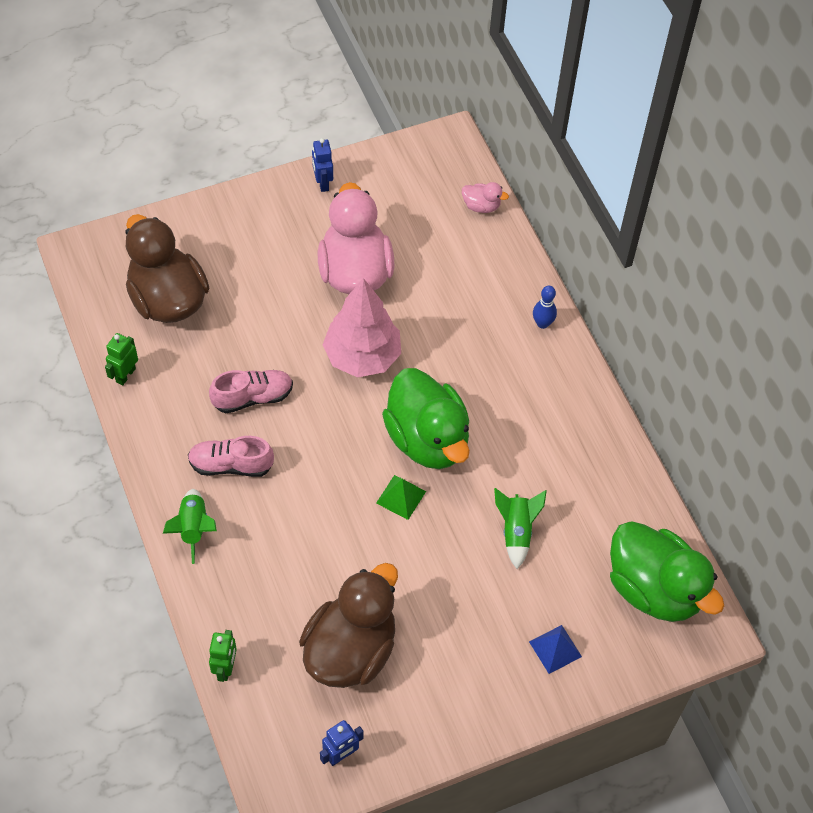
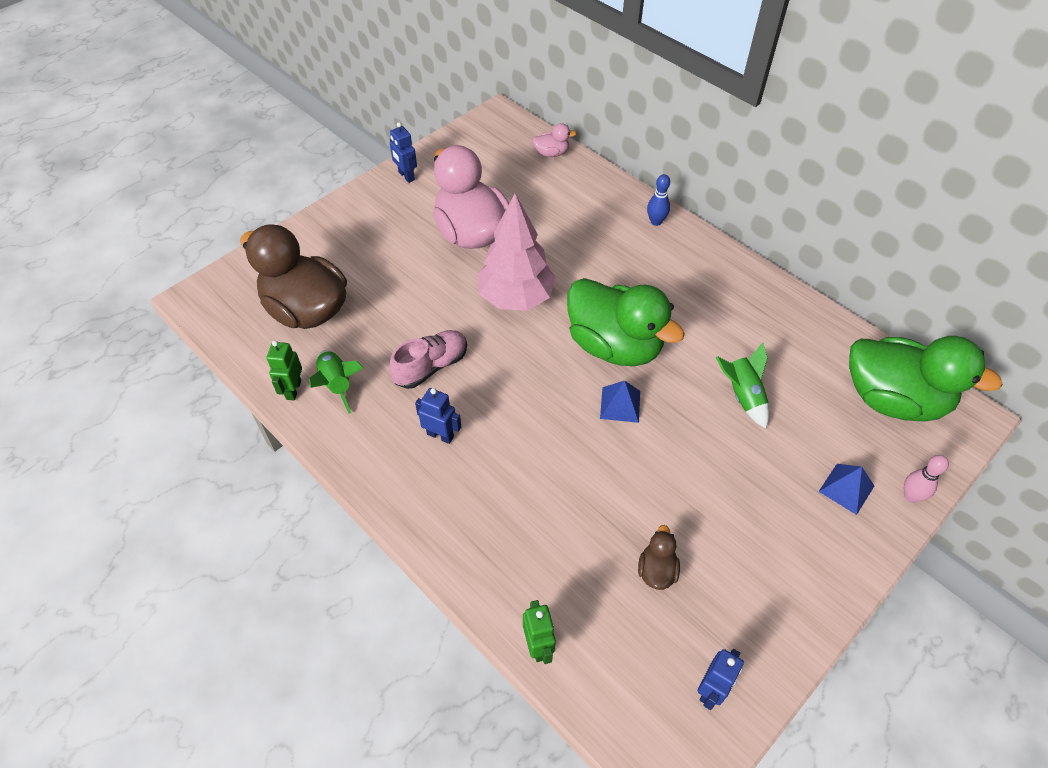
camera: 20 degrees left, 5 degrees down
green rocket [163,489,217,564] -> green rocket moved to [309,350,363,414]
pink shoe [188,436,274,477] -> blue robot [415,388,461,444]
brown duck [299,563,398,688] -> brown duck [638,525,680,590], size x0.42
green pyramid [376,475,426,520] -> blue pyramid [600,381,640,423]
none -> pink bowling pin [904,455,949,503]

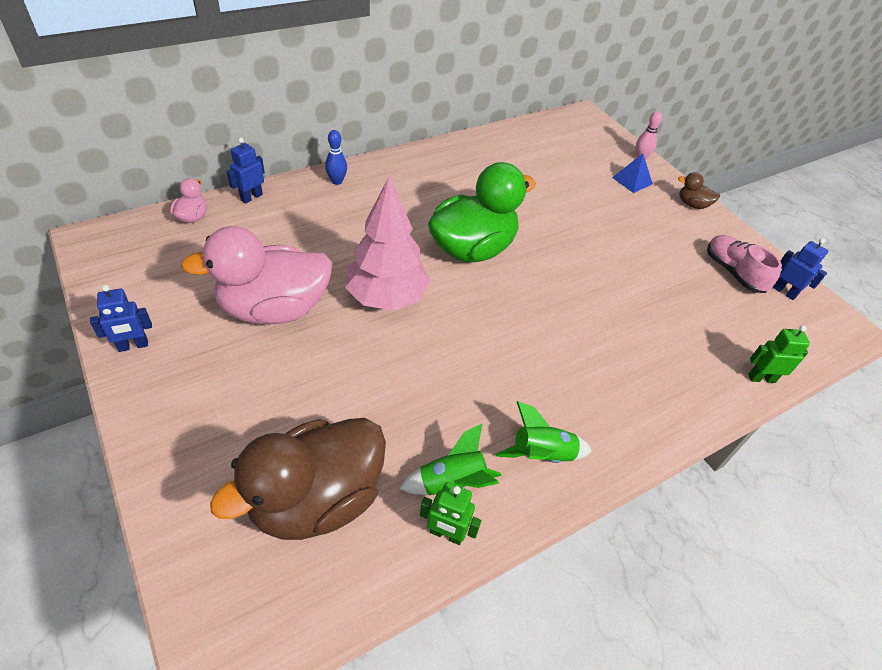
camera: 80 degrees left, 5 degrees down
pink shoe [389,330,467,389] -> pink shoe moved to [707,235,782,293]
blue robot [415,388,461,444] -> blue robot moved to [227,138,265,204]
blue pyramid [600,381,640,423] -> none
brown duck [638,525,680,590] -> brown duck moved to [678,172,720,209]
green rocket [716,342,769,428] -> green rocket moved to [496,401,592,463]
green duck [849,336,1003,422] -> none

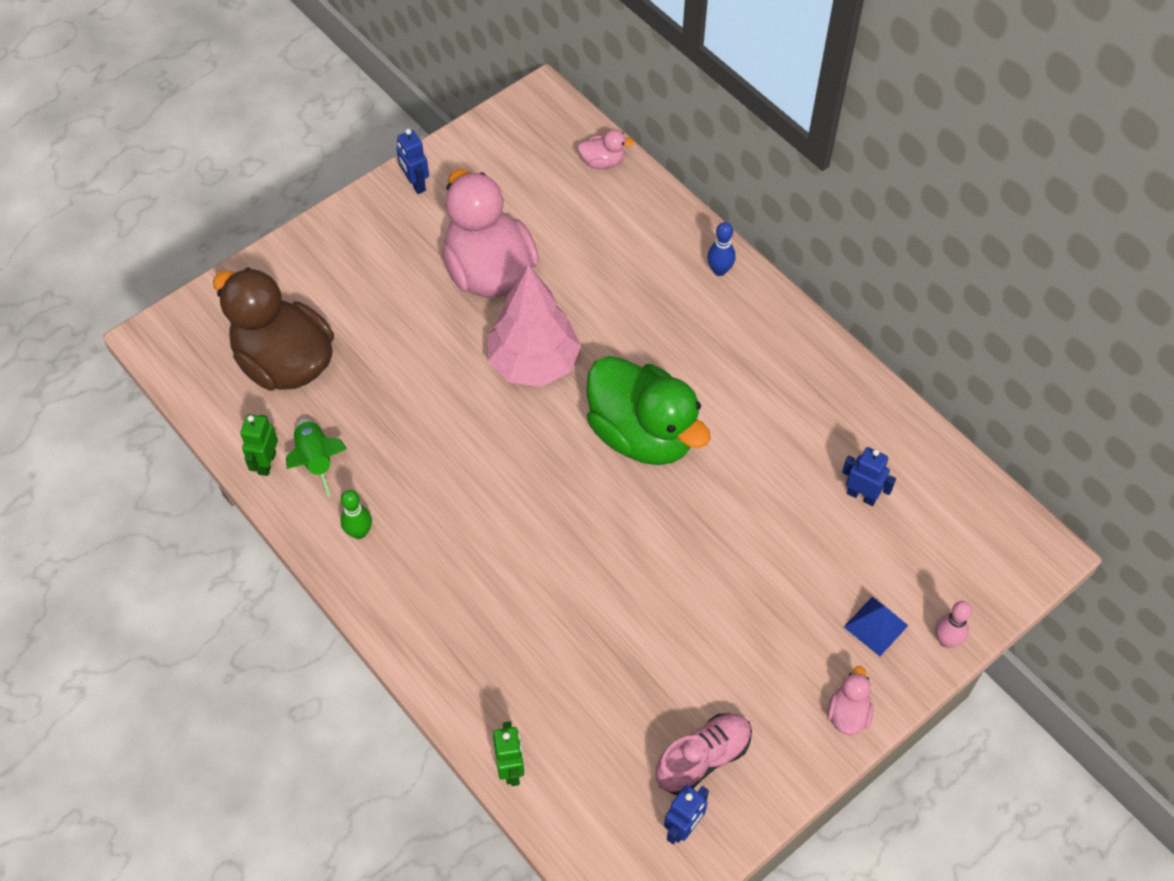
camera: 85 degrees right, 10 degrees up
blue robot [227,138,265,204] -> blue robot moved to [842,447,896,506]
green rocket [496,401,592,463] -> green bowling pin [340,490,372,539]
brown duck [678,172,720,209] -> pink duck [827,666,873,735]

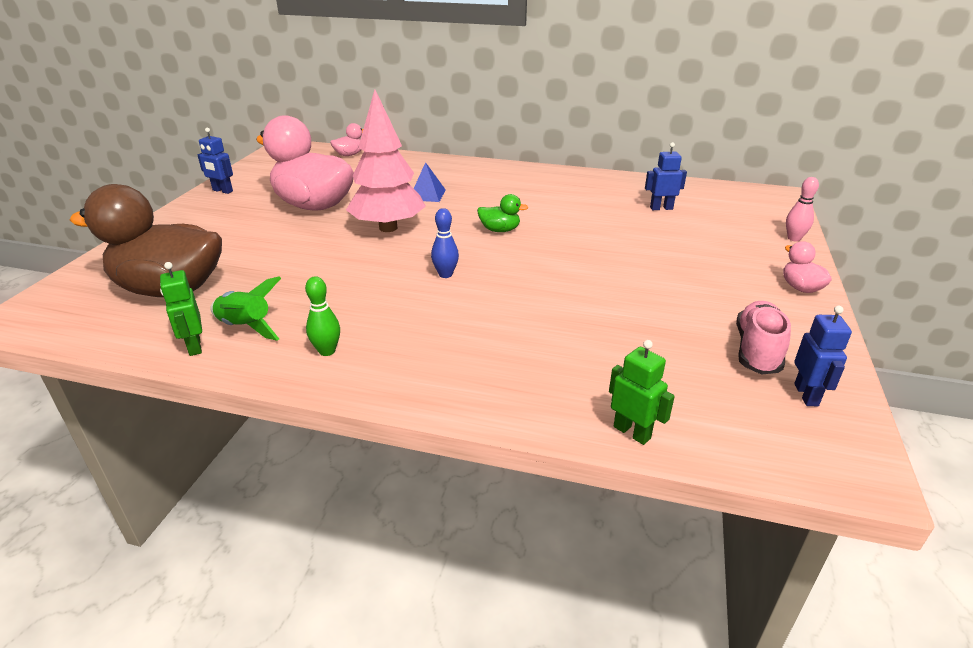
camera: 35 degrees left, 25 degrees down
green duck [587,356,711,465] -> green duck [477,194,528,232], size x0.42
blue bowling pin [707,222,736,276] -> blue bowling pin moved to [431,208,459,278]
blue pyramid [844,597,908,656] -> blue pyramid moved to [414,162,446,202]

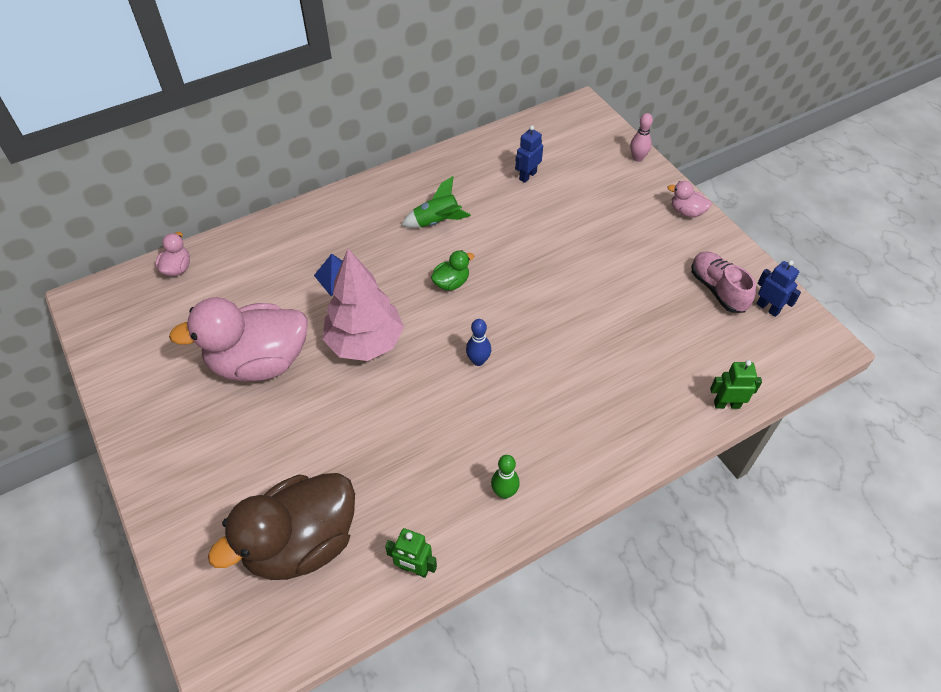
camera: 45 degrees left, 20 degrees up
blue robot [198,128,233,194] -> none
green rocket [210,276,281,341] -> green rocket moved to [401,176,471,228]

